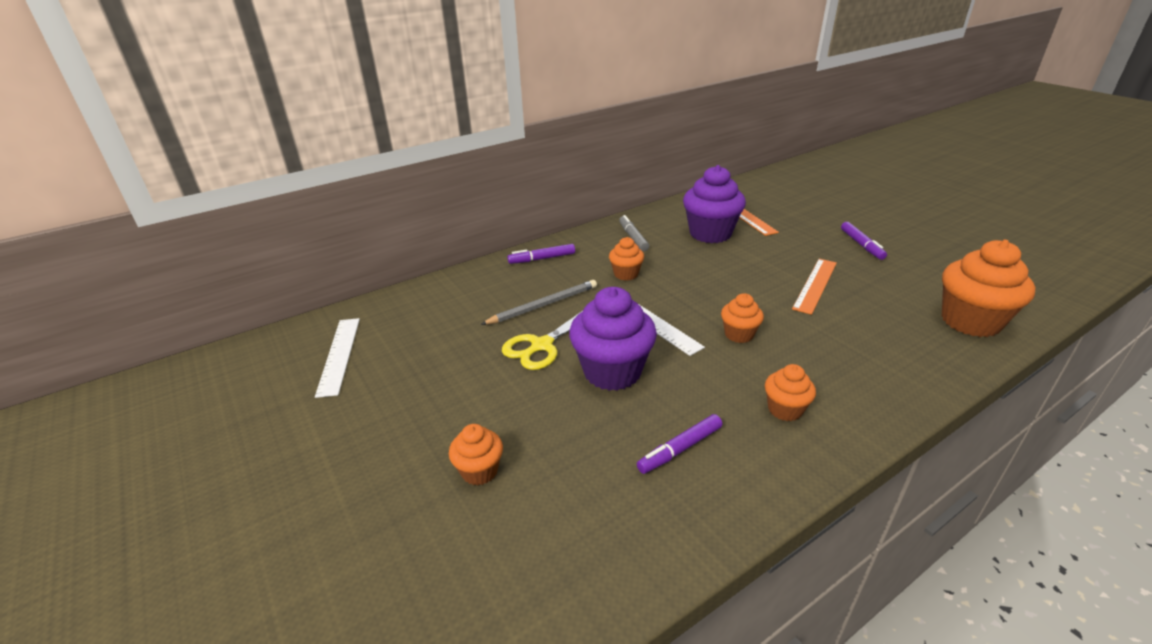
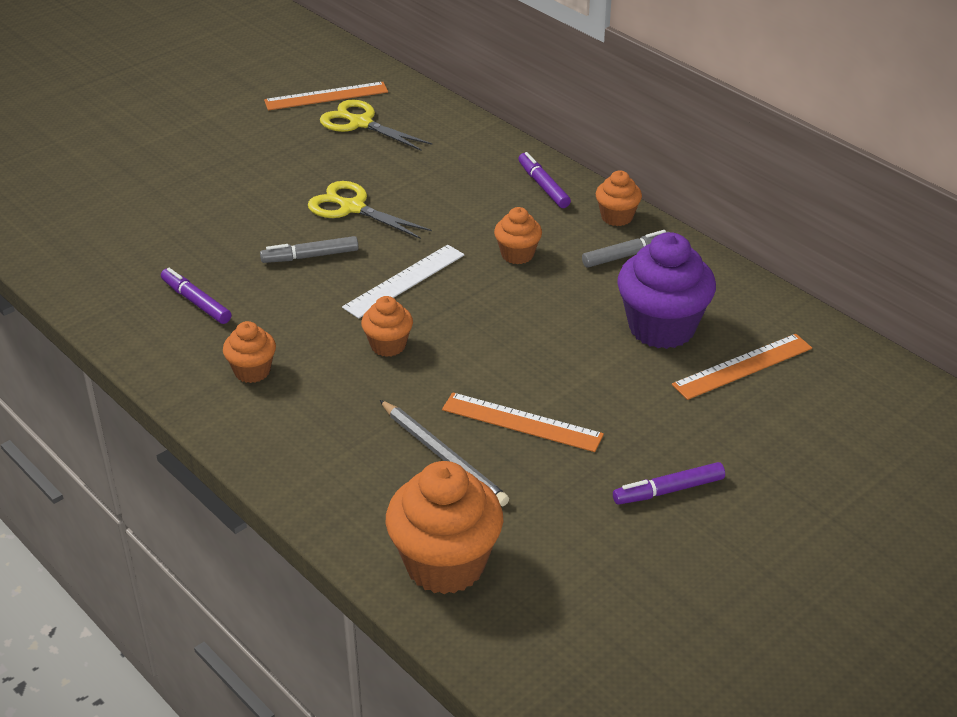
camera: 80 degrees right, 5 degrees up
white ruler [315,318,360,398] -> orange ruler [264,82,388,111]
orange cupcake [449,424,503,485] -> orange cupcake moved to [596,170,642,226]
grey pencil [481,280,597,325] -> grey pencil moved to [380,400,509,506]
purple cupcake [569,287,657,391] -> grey marker [260,236,358,263]
none -> yellow scissors [320,99,432,151]

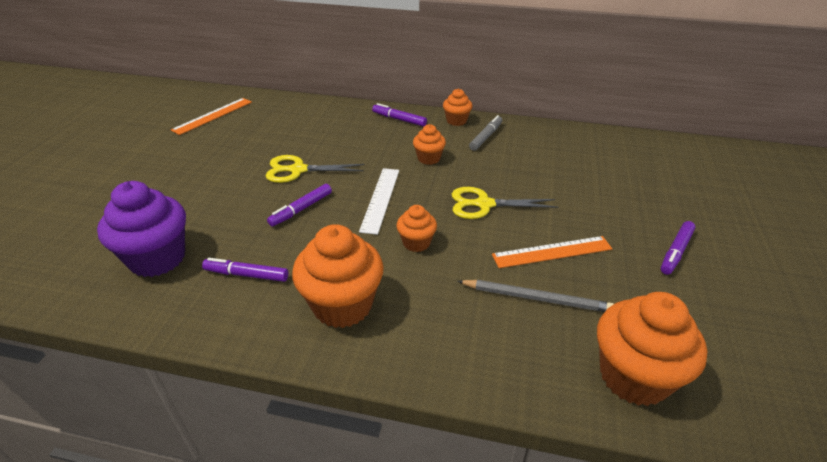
camera: 35 degrees left, 0 degrees up
orange cupcake [223,321,276,383] -> orange cupcake [292,224,384,328], size x1.90
grey marker [260,236,358,263] -> purple marker [267,184,332,226]
yellow scissors [320,99,432,151] -> yellow scissors moved to [452,187,558,219]
purple cupcake [617,232,716,349] -> purple cupcake moved to [97,181,186,277]
orange ruler [672,334,812,400] -> none

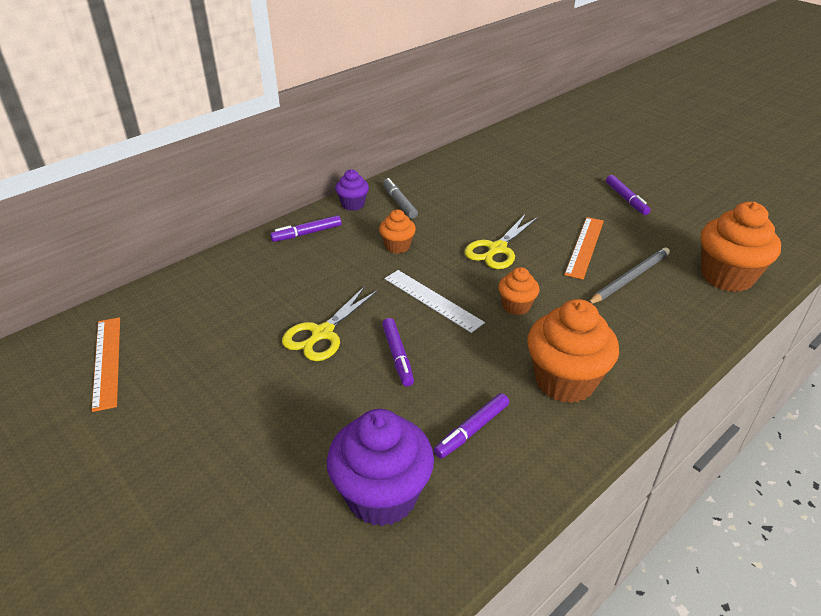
camera: 55 degrees left, 0 degrees up
orange cupcake [443,89,472,126] -> purple cupcake [335,169,369,211]

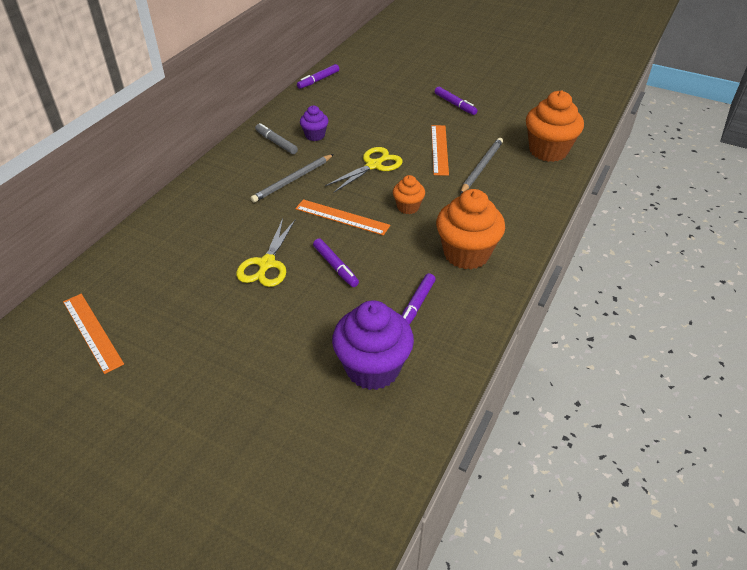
camera: 20 degrees left, 5 degrees up
purple marker [270,215,341,242] -> purple marker moved to [297,64,339,89]
purple cupcake [335,169,369,211] -> purple cupcake moved to [300,106,329,141]
orange cupcake [379,210,416,254] -> grey pencil [250,154,334,203]
white ruler [385,270,485,333] -> orange ruler [295,199,390,236]
yellow scissors [465,214,538,269] -> yellow scissors turned 150 degrees counterclockwise [325,147,403,192]

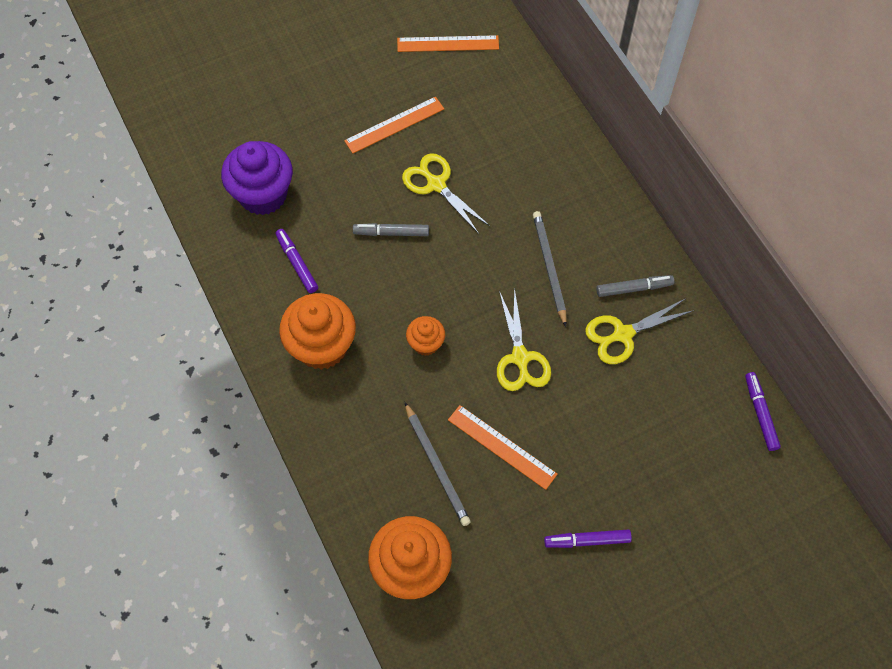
camera: 125 degrees right, 20 degrees up
orange ruler [295,199,390,236] -> orange ruler moved to [344,97,444,154]
purple cupcake [300,106,329,141] -> yellow scissors [585,299,694,364]
purple marker [313,238,359,287] -> grey marker [353,223,429,236]

